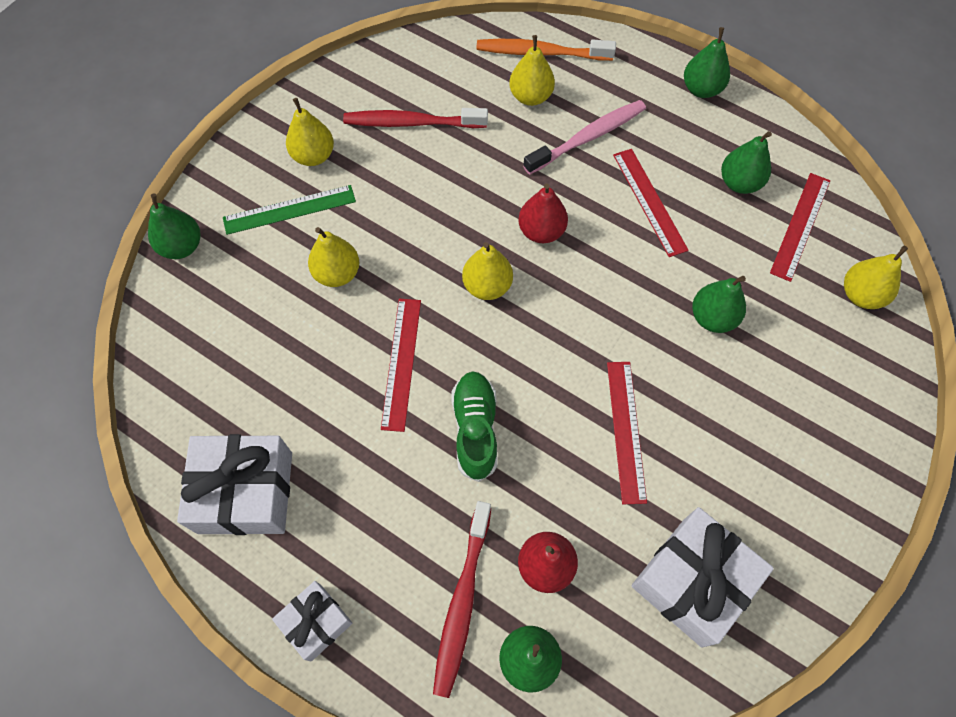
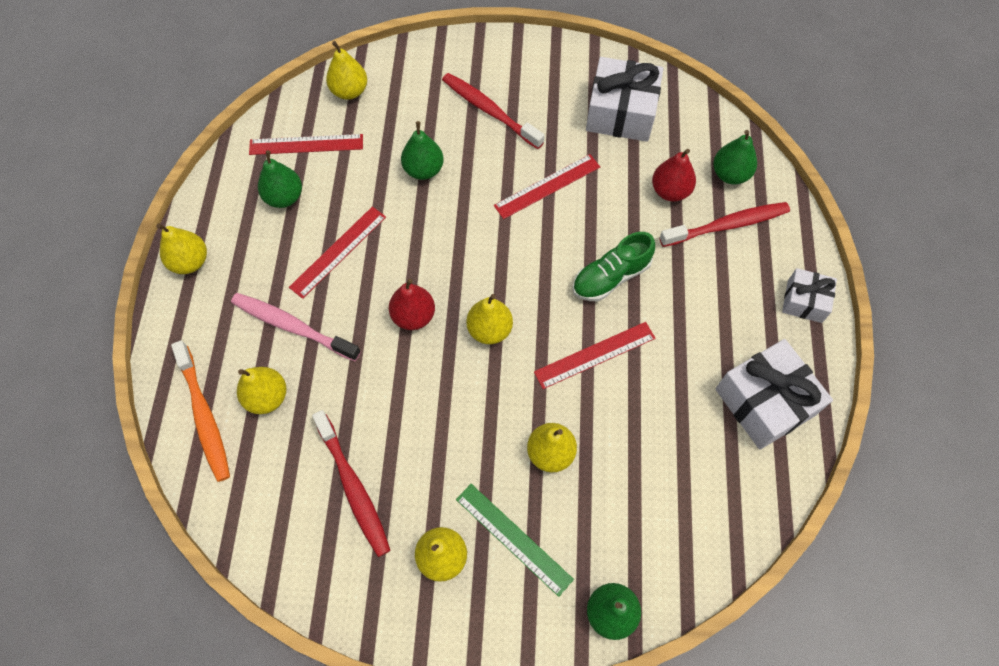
camera: 120 degrees left, 0 degrees up
green pear [684,27,730,98] -> yellow pear [156,223,207,274]
none -> red toothbrush [442,73,545,149]

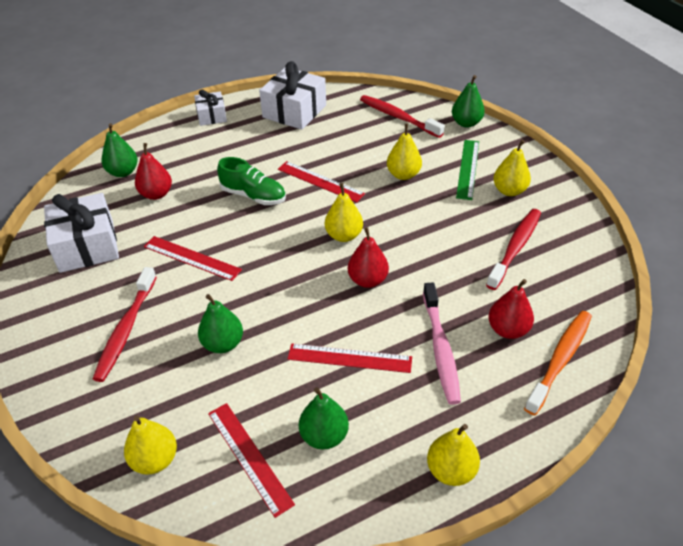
camera: 120 degrees left, 20 degrees down
yellow pear [237,367,287,414] -> red pear [488,279,534,339]
red toothbrush [659,202,790,247] -> red toothbrush moved to [360,95,445,138]

